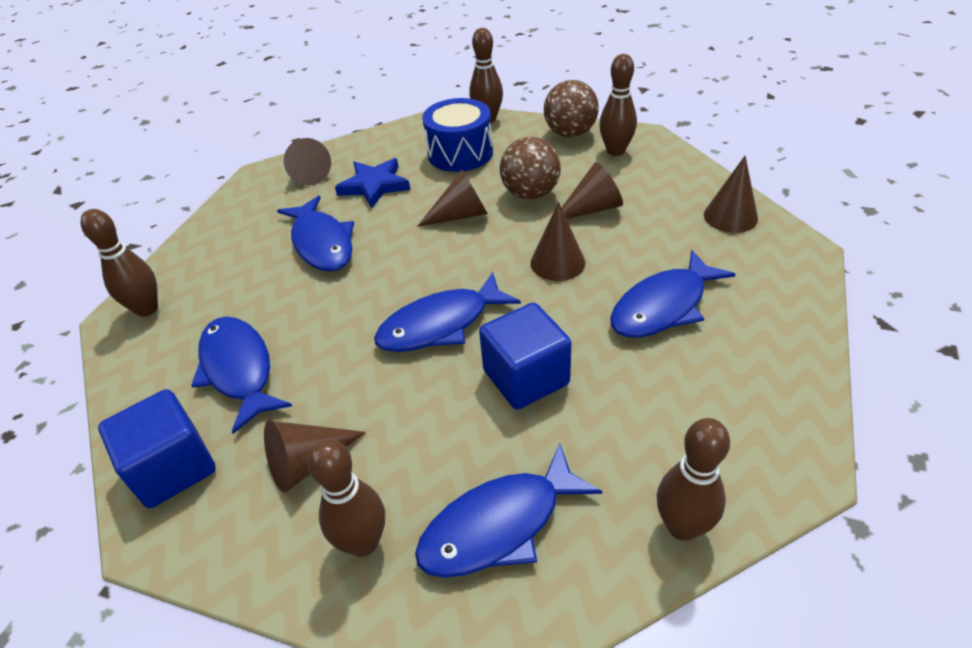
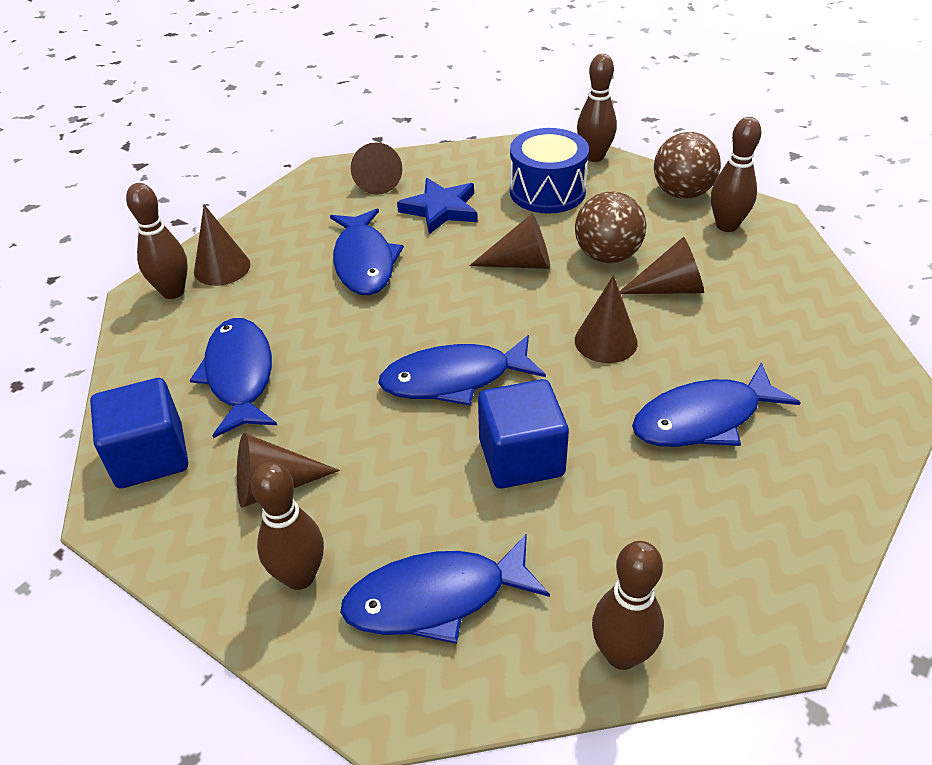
camera: 15 degrees right, 0 degrees up
brown cone [704,156,758,233] -> brown cone moved to [194,205,250,286]

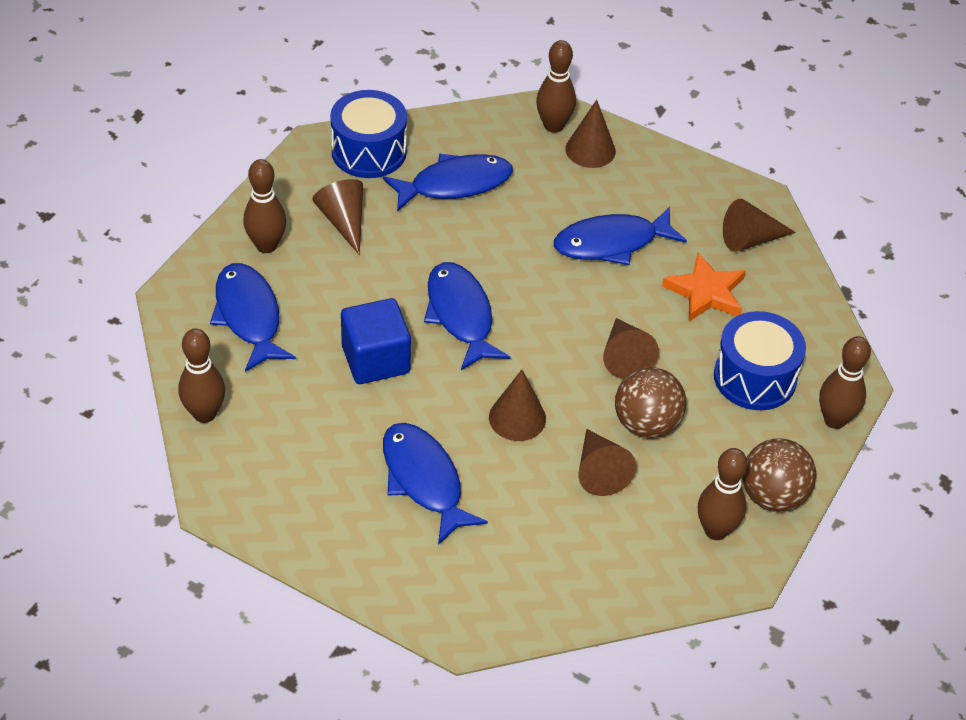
camera: 80 degrees right, 5 degrees up
blue cube [90,378,188,488] -> blue drum [330,90,407,178]
blue star [397,178,478,234] -> orange star [662,253,746,321]

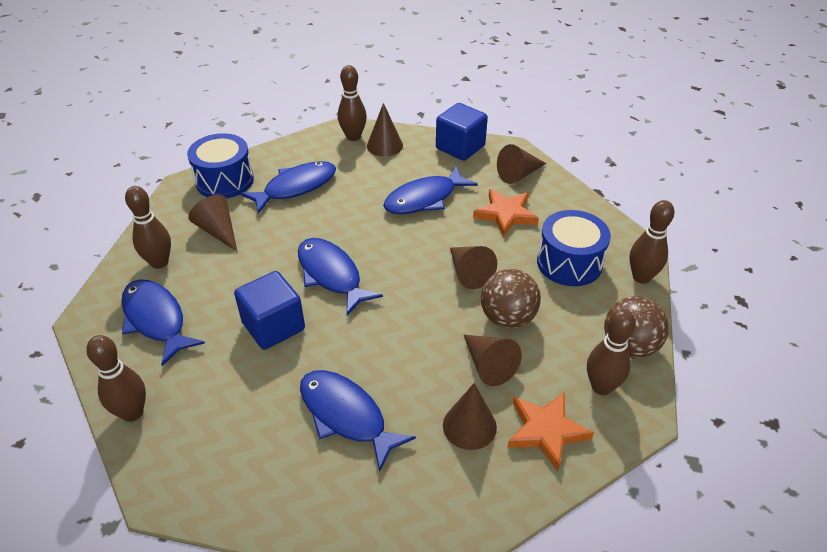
camera: 15 degrees left, 5 degrees down
brown cone [489,370,546,441] -> brown cone moved to [443,383,497,450]
none -> blue cube [436,103,488,161]
none -> orange star [507,392,594,471]

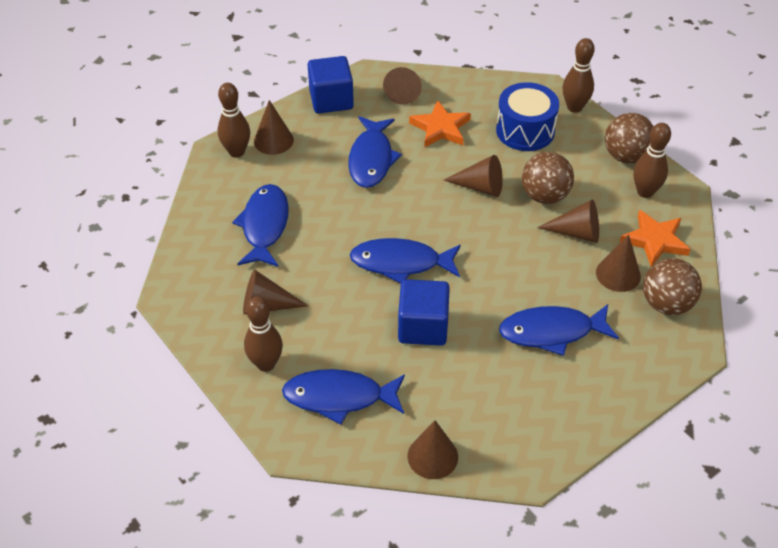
camera: 50 degrees left, 5 degrees up
brown bowling pin [86,335,146,422] -> brown cone [407,420,458,479]
blue drum [187,133,254,198] -> none
none -> brown ball [643,258,702,315]

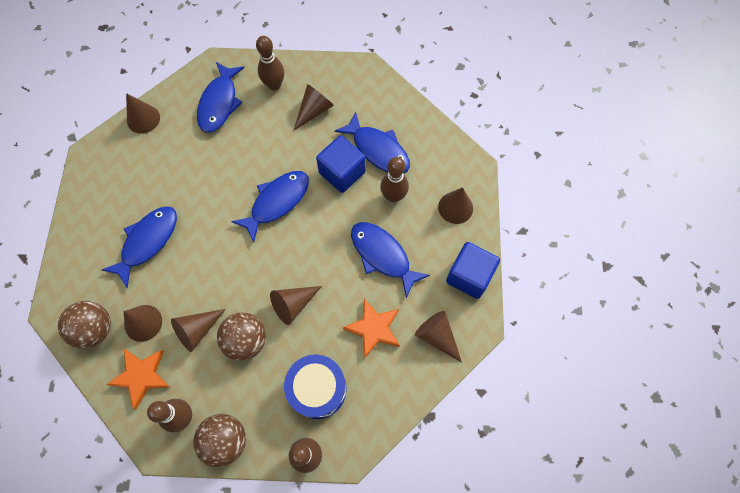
camera: 130 degrees right, 20 degrees up
brown bowling pin [218,83,250,158] -> brown bowling pin moved to [380,157,409,203]
blue fish [282,369,405,424] -> blue fish turned 150 degrees clockwise [197,62,244,133]
blue cube [398,279,450,346] -> blue cube moved to [316,136,366,193]

